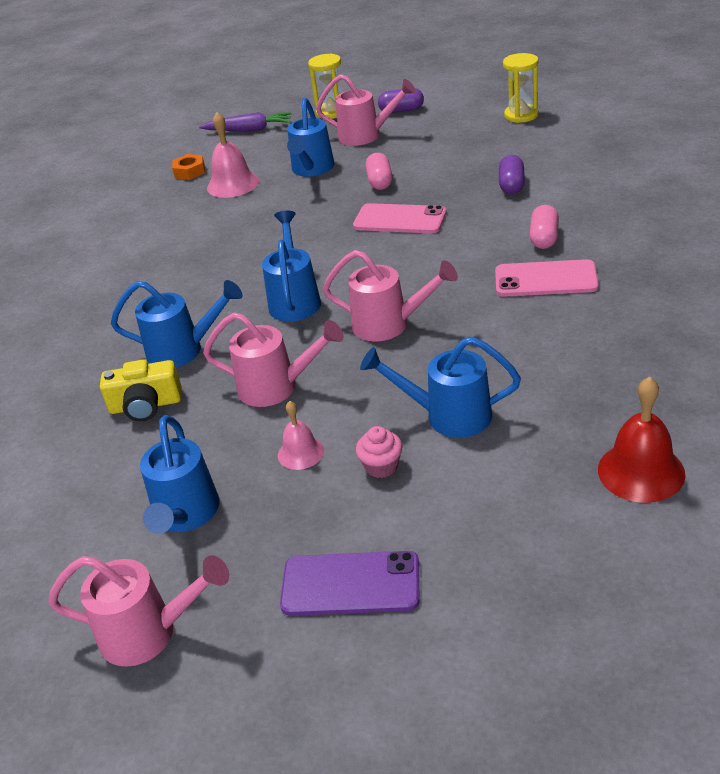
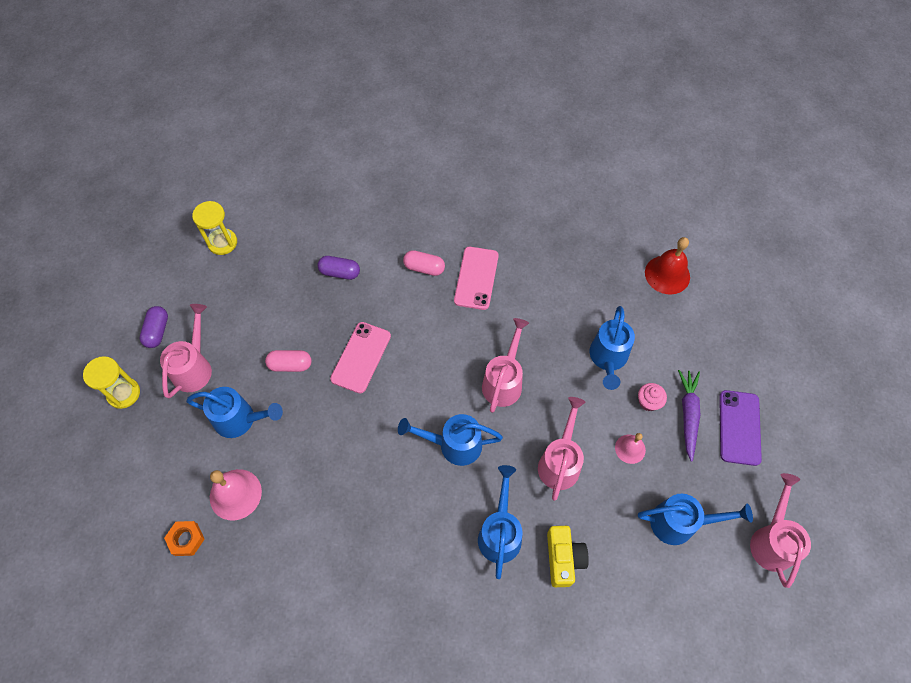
camera: 90 degrees left, 25 degrees up
purple carrot [199,112,292,131] -> purple carrot moved to [678,370,700,462]

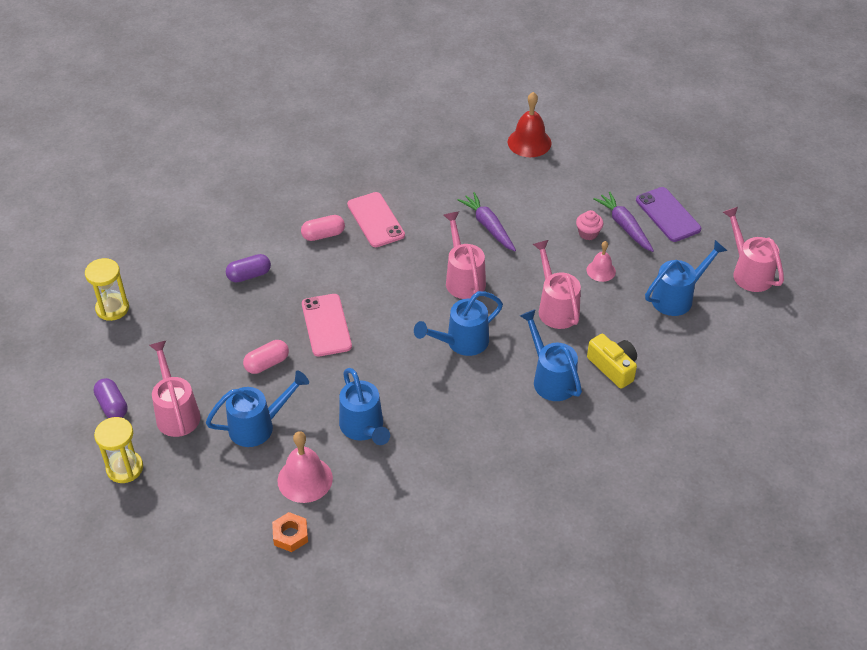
camera: 35 degrees left, 15 degrees down
blue watering can [590,306,635,390] -> blue watering can moved to [339,368,390,445]
none -> purple carrot [458,192,516,251]

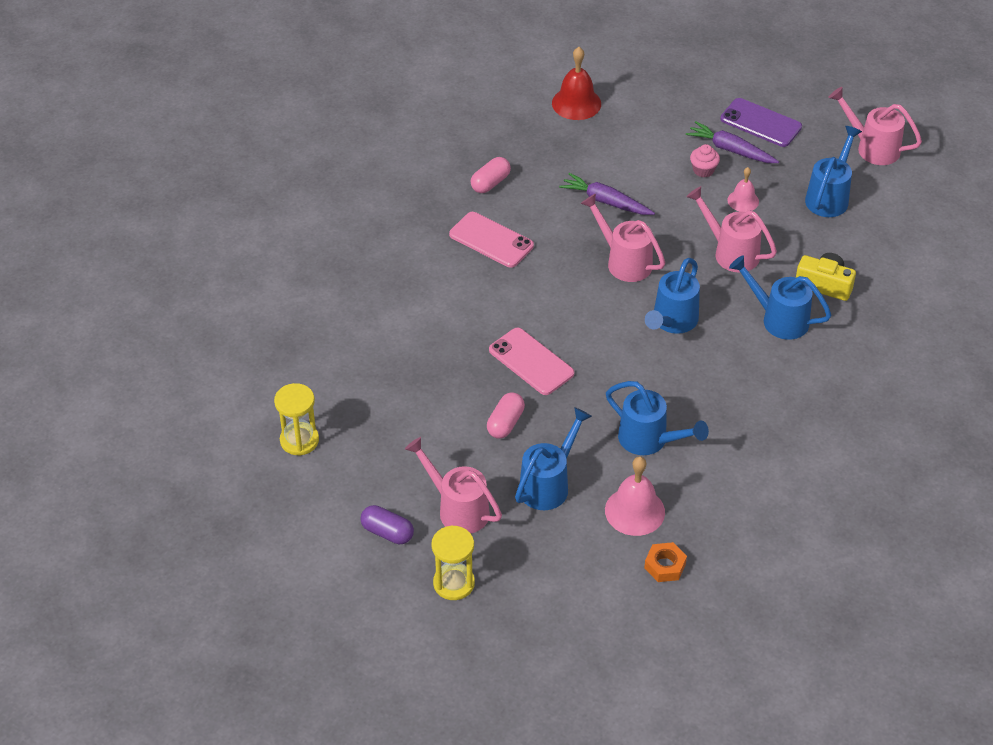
camera: 30 degrees left, 0 degrees up
purple capsule [226,254,271,282] -> none
pink capsule [301,215,345,241] -> pink capsule moved to [471,157,511,193]

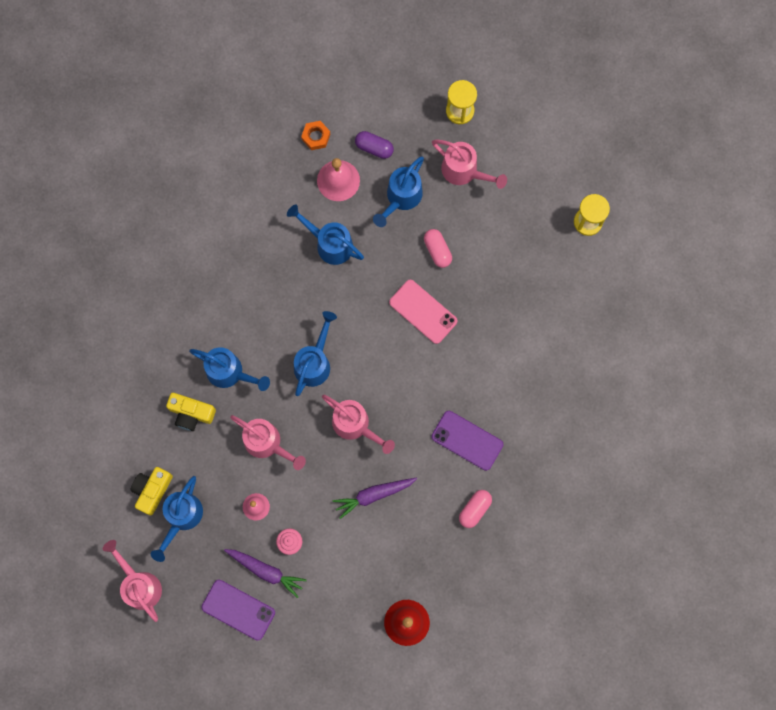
camera: 175 degrees right, 30 degrees up
purple capsule [360,505,414,544] -> purple capsule moved to [355,131,394,159]
pink phone [449,212,534,268] -> purple phone [431,411,503,471]
pink capsule [487,393,525,438] -> pink capsule turned 45 degrees counterclockwise [424,229,452,268]
purple carrot [559,173,655,215] -> purple carrot turned 135 degrees clockwise [333,478,417,519]
pink watering can [828,87,922,165] -> pink watering can turned 150 degrees counterclockwise [103,540,162,622]
none -> yellow camera [131,467,173,516]

